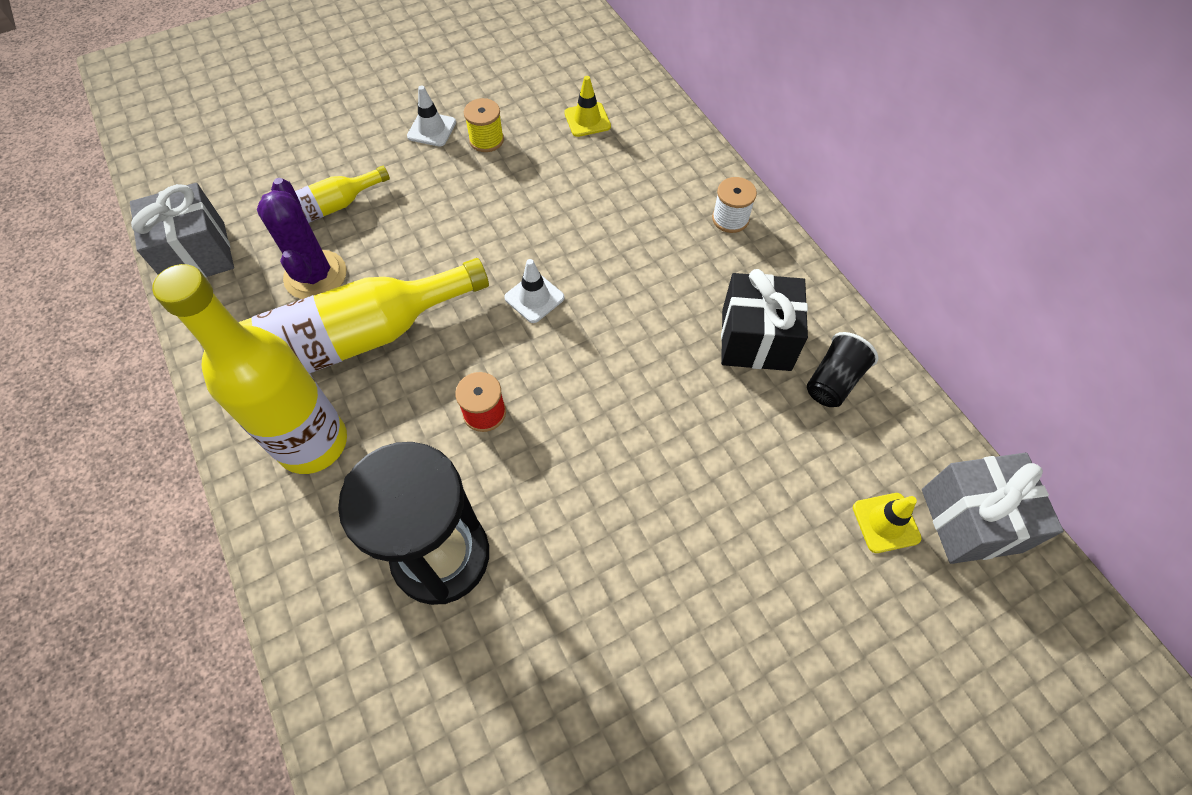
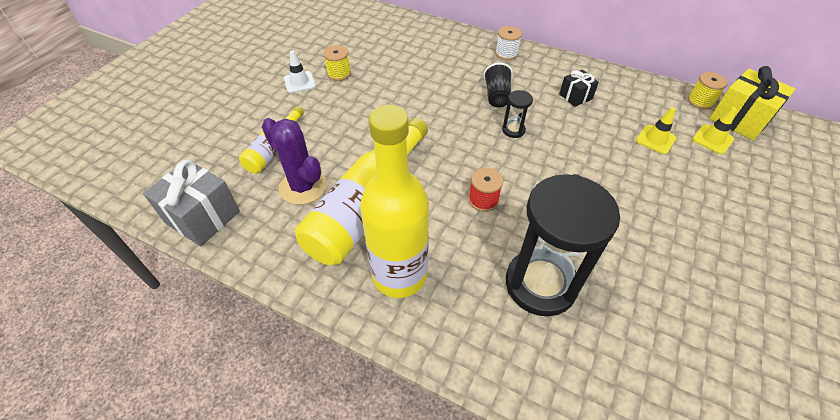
camera: 35 degrees left, 10 degrees down
white traffic cone [504,259,565,323] -> none
yellow traffic cone [564,76,611,137] -> yellow traffic cone moved to [636,107,676,154]
black gift [721,269,808,371] -> black gift [559,70,599,107], size x0.57
black cup [807,332,878,407] -> black cup moved to [484,63,513,107]
grey gift [922,453,1063,564] -> yellow gift [709,66,796,140]
none -> black hourglass [502,90,533,138]
none -> yellow spool [688,72,728,110]

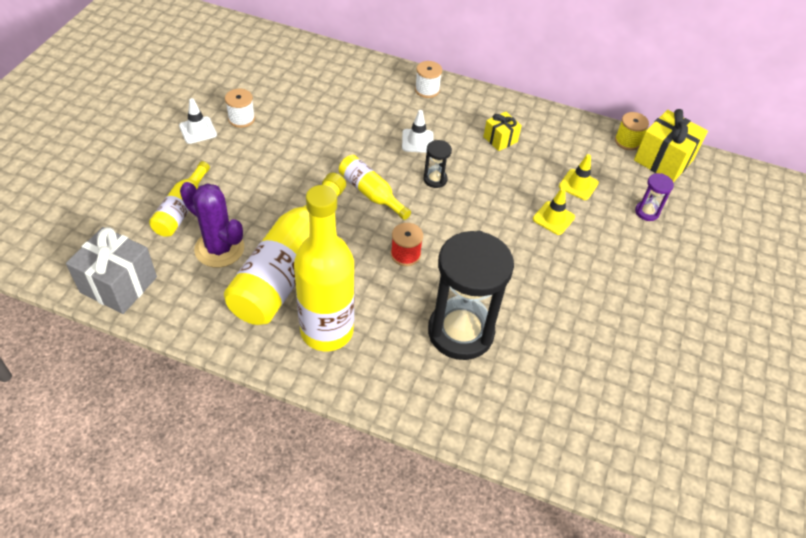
camera: 10 degrees left, 0 degrees up
yellow spool [323,45,351,81] -> white spool [225,89,255,128]
black cup [484,63,513,107] -> white traffic cone [402,110,433,153]
black gift [559,70,599,107] -> yellow gift [483,111,522,151]
yellow traffic cone [692,107,737,154] -> yellow traffic cone moved to [533,188,575,235]
none -> yellow bottle [339,155,411,220]
none -> purple hourglass [635,173,674,221]

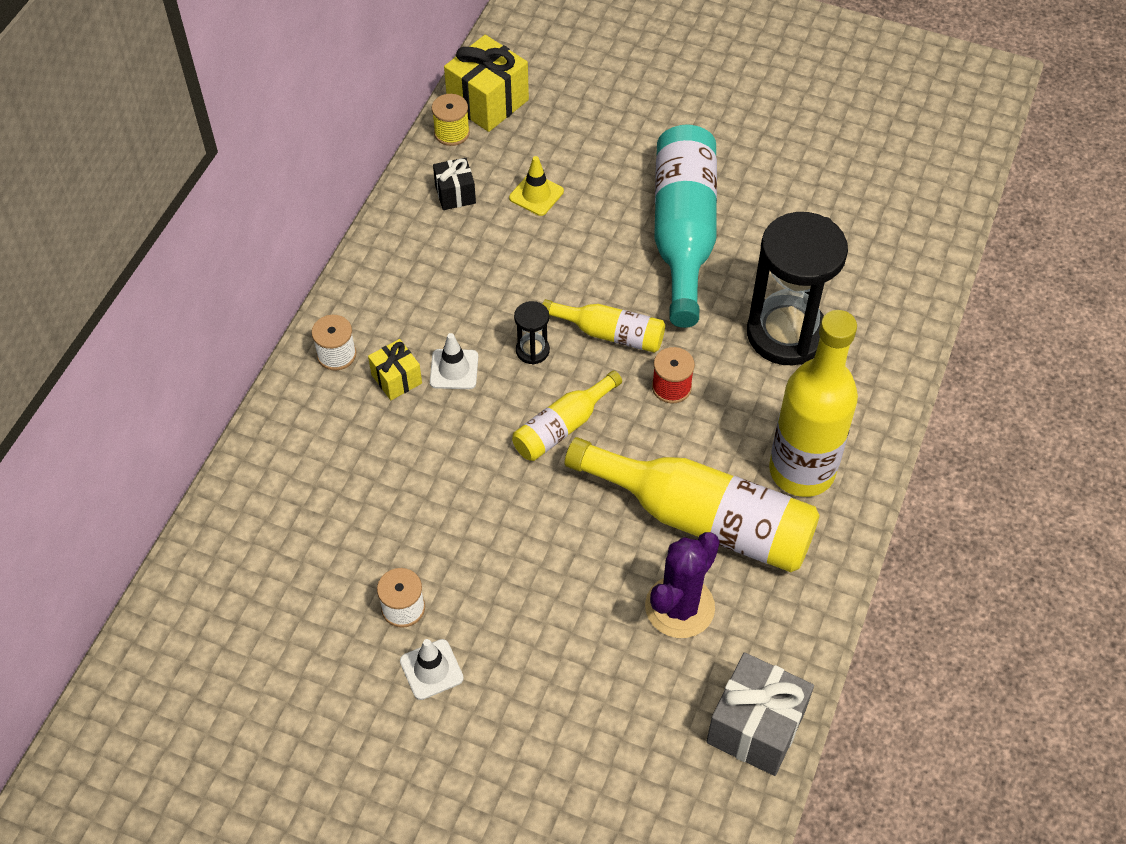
camera: 85 degrees left, 5 degrees up
yellow bottle [149,161,210,237] -> yellow bottle moved to [542,299,665,353]
yellow gift [483,111,522,151] -> yellow gift moved to [368,339,422,400]
yellow traffic cone [533,188,575,235] -> none
purple hourglass [635,173,674,221] -> none
none -> black gift [433,158,476,210]
none -> turquoise bottle [654,124,717,328]

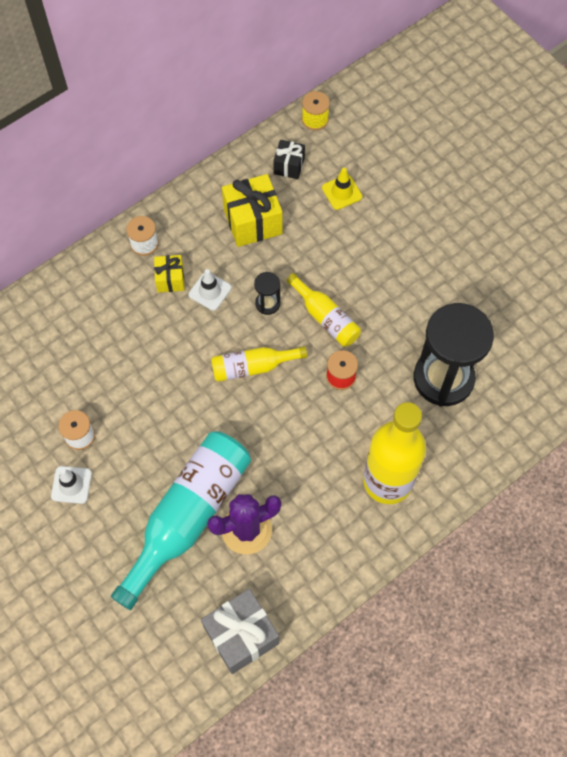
camera: 30 degrees right, 10 degrees up
yellow gift [444,35,529,132] -> yellow gift moved to [222,174,283,247]
yellow bottle [565,437,820,572] -> none
turquoise bottle [654,124,717,328] -> turquoise bottle moved to [111,431,251,610]

